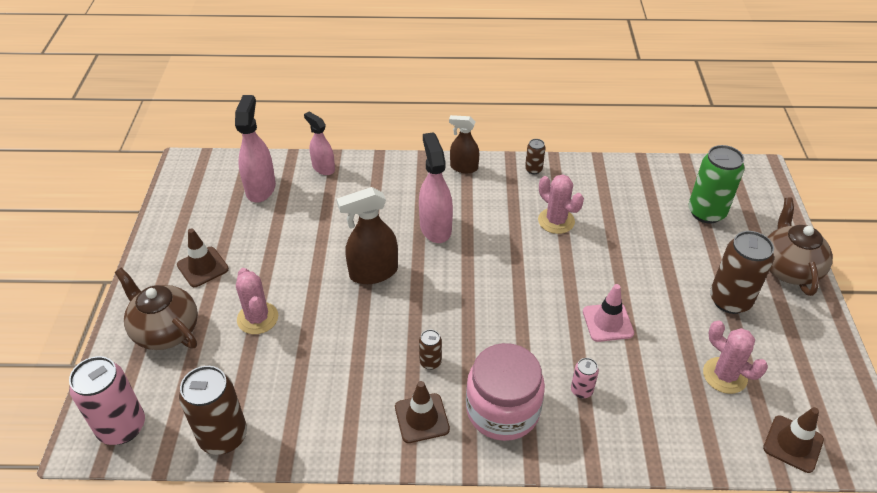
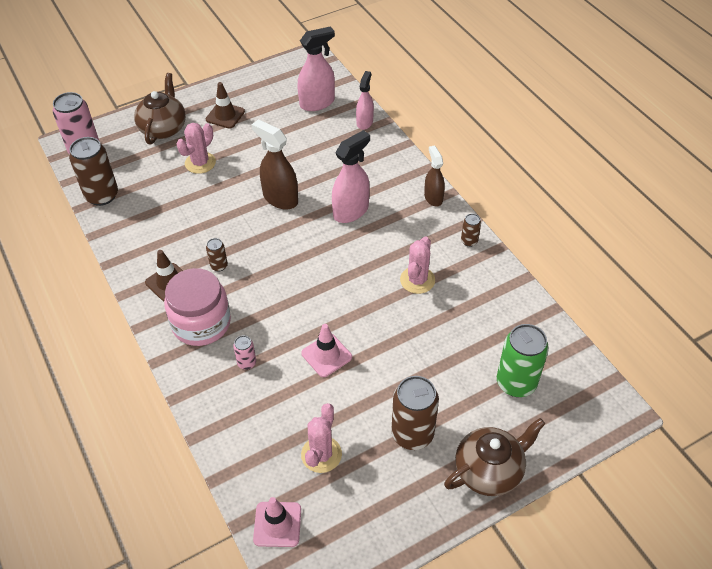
camera: 60 degrees right, 5 degrees up
brown traffic cone [763,407,824,473] -> pink traffic cone [253,497,301,547]

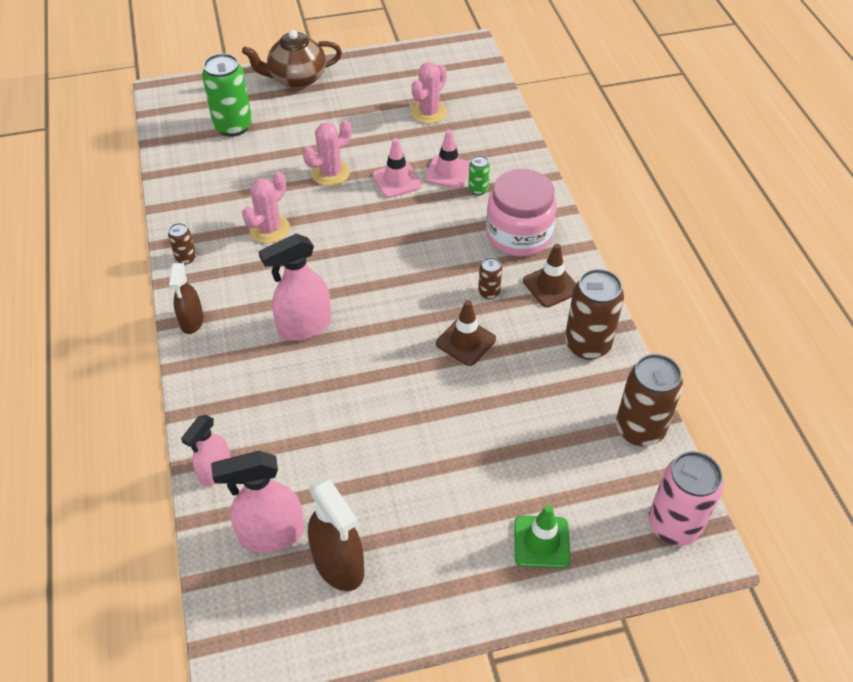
camera: 165 degrees left, 0 degrees up
brown teapot [134,73,186,144] -> green traffic cone [514,505,570,568]
pink cactus [176,123,216,174] -> pink cactus moved to [303,120,352,186]
brown traffic cone [206,82,245,129] -> brown traffic cone moved to [436,300,496,366]
pink can [233,335,256,370] -> green can [468,155,490,195]
brown spray bottle [252,119,298,210] -> brown spray bottle moved to [308,476,364,591]
pink traffic cone [253,497,301,547] -> pink traffic cone moved to [425,130,470,189]
brown can [391,376,439,450] -> brown can moved to [565,269,624,360]

